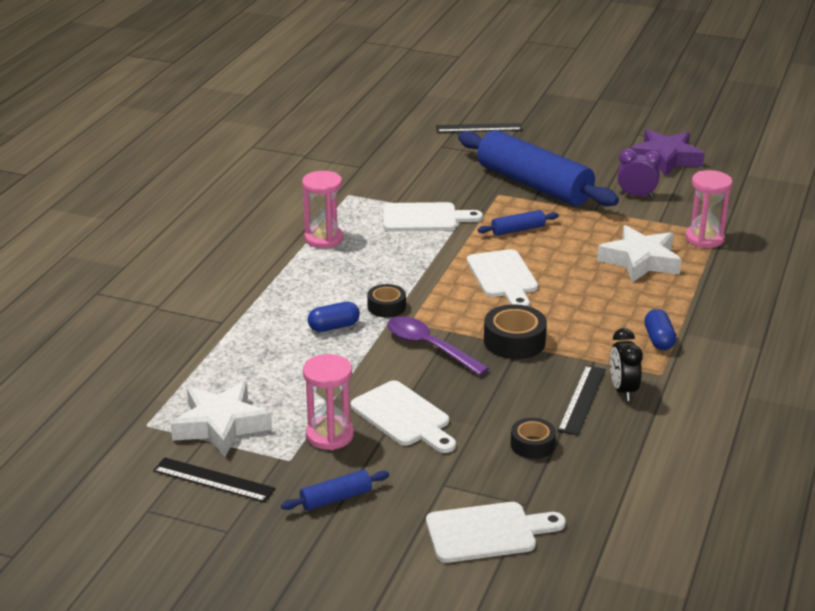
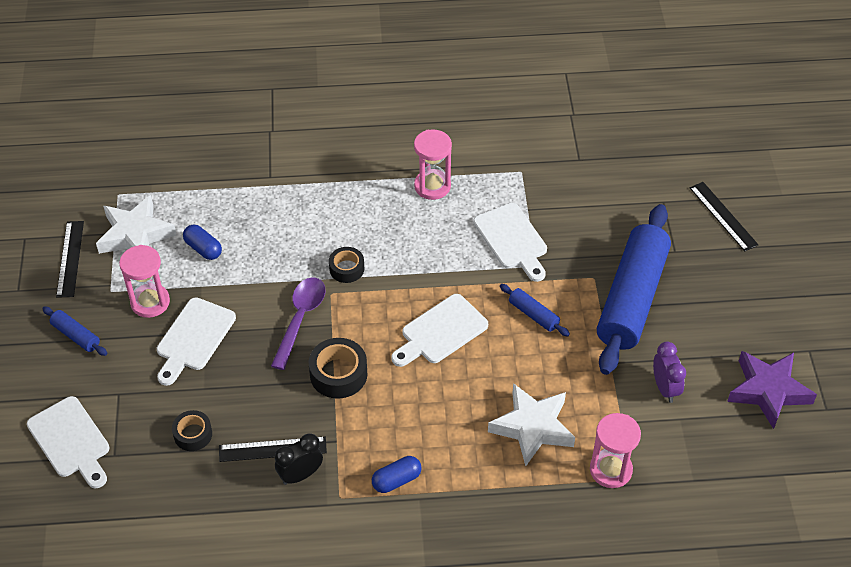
camera: 65 degrees right, 20 degrees up
blue capsule [308,302,360,332] -> blue capsule moved to [183,225,222,260]

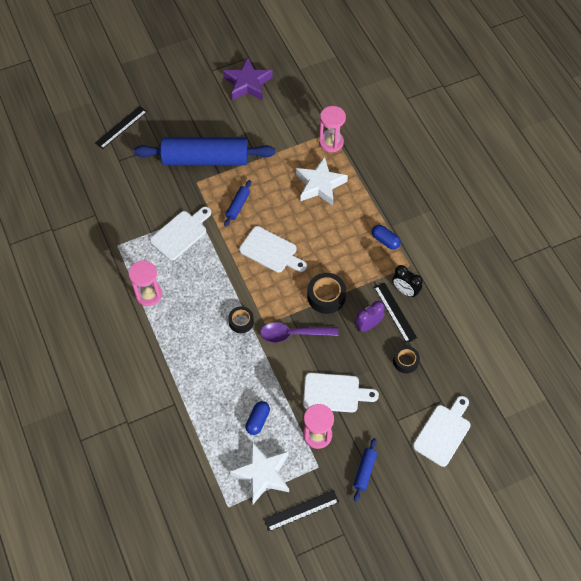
camera: 110 degrees left, 10 degrees up
purple clock [653,342,686,403] -> purple clock moved to [355,301,385,332]

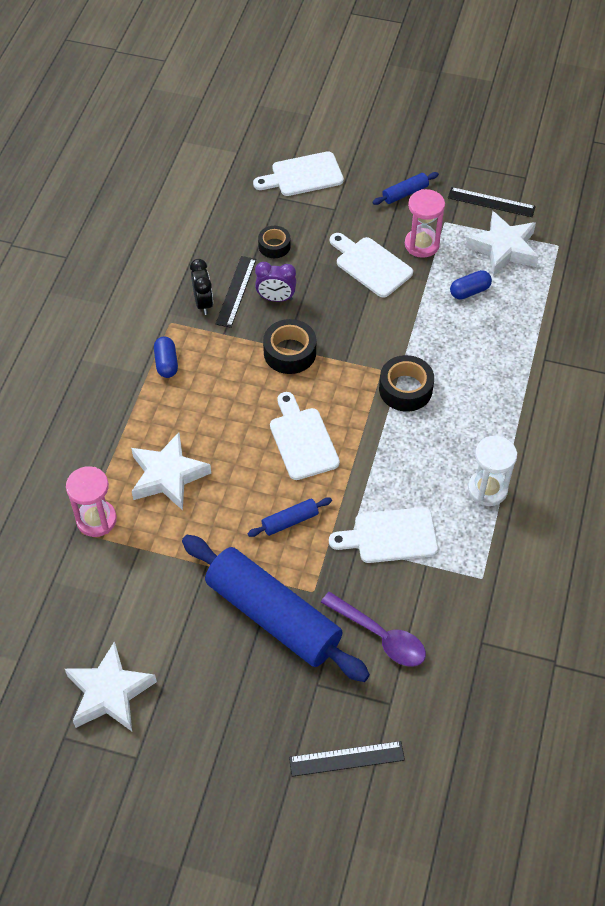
camera: 140 degrees left, 5 degrees down
pink hourglass [128,260,162,306] -> white hourglass [468,436,517,506]
purple star [223,58,273,100] -> white star [65,641,157,731]
black tape [228,306,254,333] -> black tape [379,355,434,412], size x1.55
purple spoon [260,322,338,343] -> purple spoon moved to [321,592,426,667]

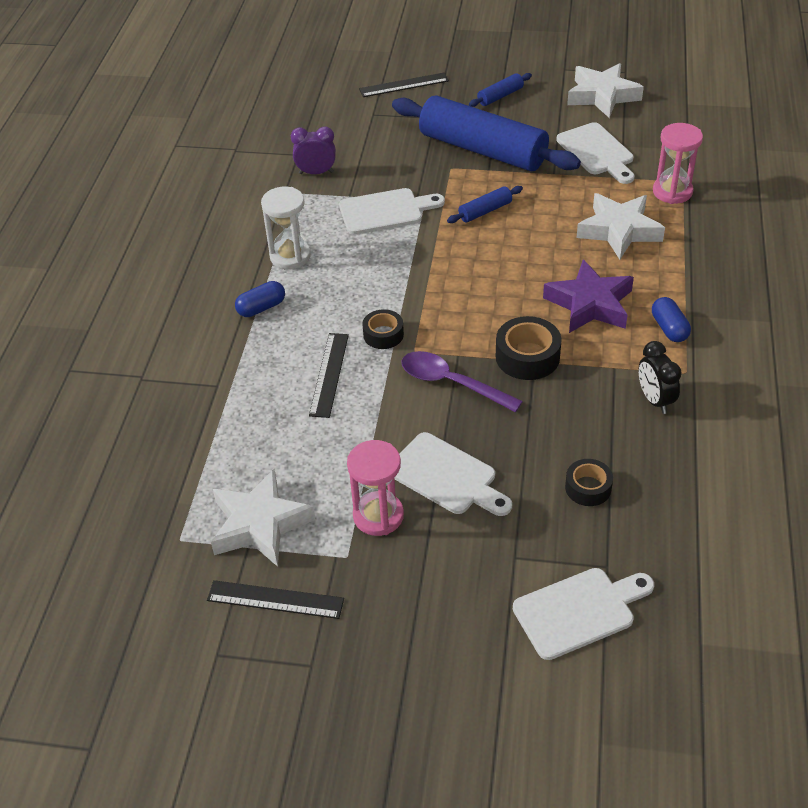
camera: 175 degrees right, 10 degrees down
black ruler [216,256,256,328] -> black ruler moved to [309,333,349,418]
purple clock [255,262,296,302] -> purple clock moved to [291,126,336,174]
white cutting board [270,392,340,480] -> white cutting board moved to [556,122,635,184]
purple spoon [321,592,426,667] -> purple spoon moved to [401,351,523,412]
blue rolling pin [372,172,439,205] -> blue rolling pin moved to [469,73,532,107]
black tape [379,355,434,412] -> black tape [362,309,404,349], size x0.65
blue capsule [450,270,492,299] -> blue capsule moved to [235,281,285,317]
none -> purple star [543,259,634,333]

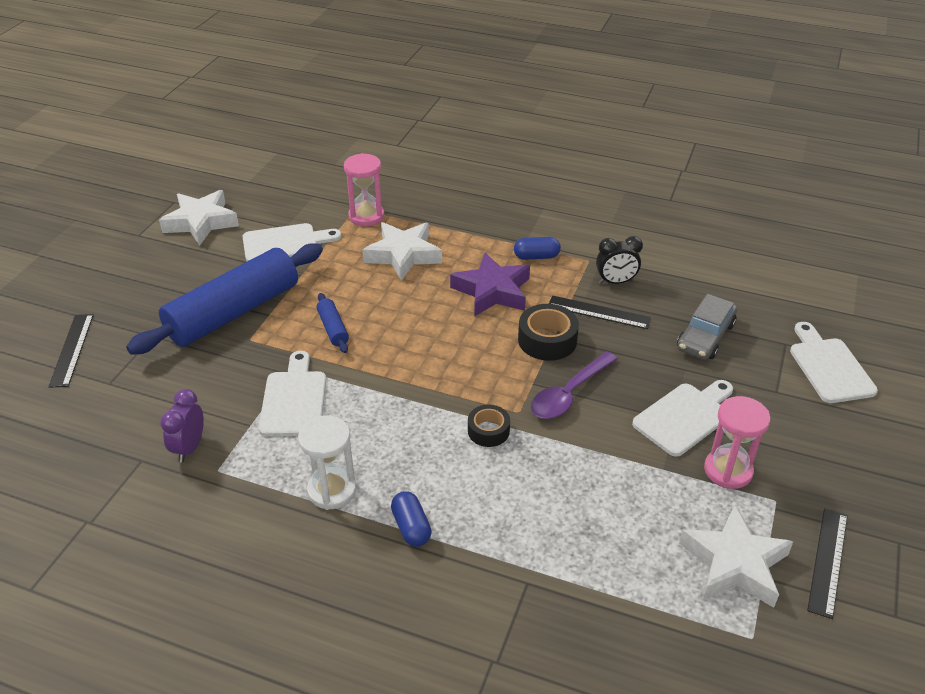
camera: 80 degrees left, 5 degrees down
black ruler [309,333,349,418] -> black ruler moved to [549,296,651,329]
blue rolling pin [469,73,532,107] -> none
black tape [565,459,613,506] -> grey car [677,294,737,360]

